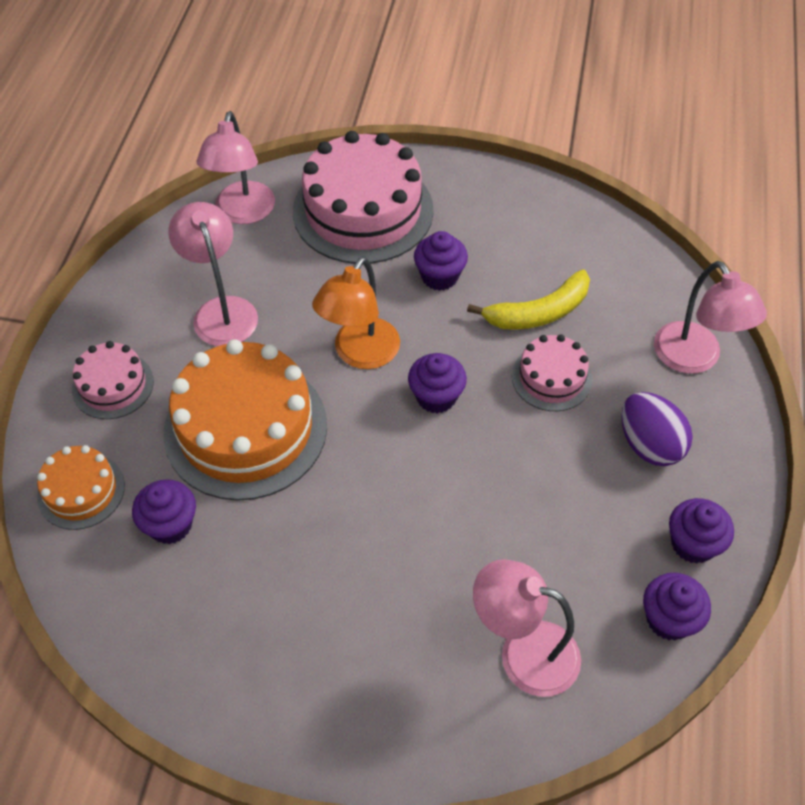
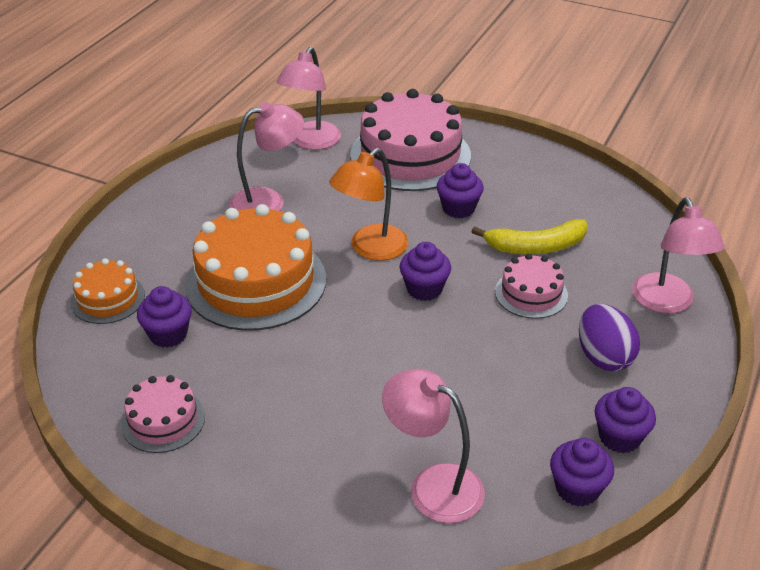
camera: 15 degrees right, 15 degrees down
pink cake [72,341,154,419] -> pink cake moved to [121,375,205,453]
pink lamp [168,202,258,346] -> pink lamp turned 75 degrees clockwise [229,102,304,211]

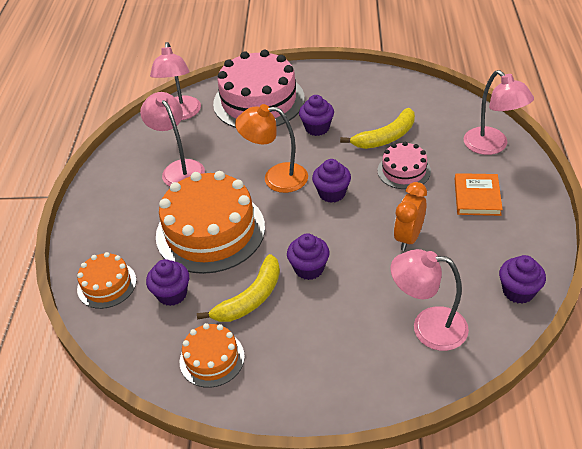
camera: 20 degrees left, 5 degrees up
pink cake [121,375,205,453] -> orange cake [180,323,245,388]
pink lamp [229,102,304,211] -> pink lamp turned 75 degrees counterclockwise [140,92,205,186]
orange lamp [329,148,408,261] -> orange lamp turned 75 degrees clockwise [235,104,308,193]
purple egg [579,304,640,371] -> orange book [455,173,503,216]
purple cupcake [595,387,656,453] -> purple cupcake moved to [287,233,329,280]
none -> yellow banana [197,254,280,322]
none -> orange clock [394,182,427,251]

